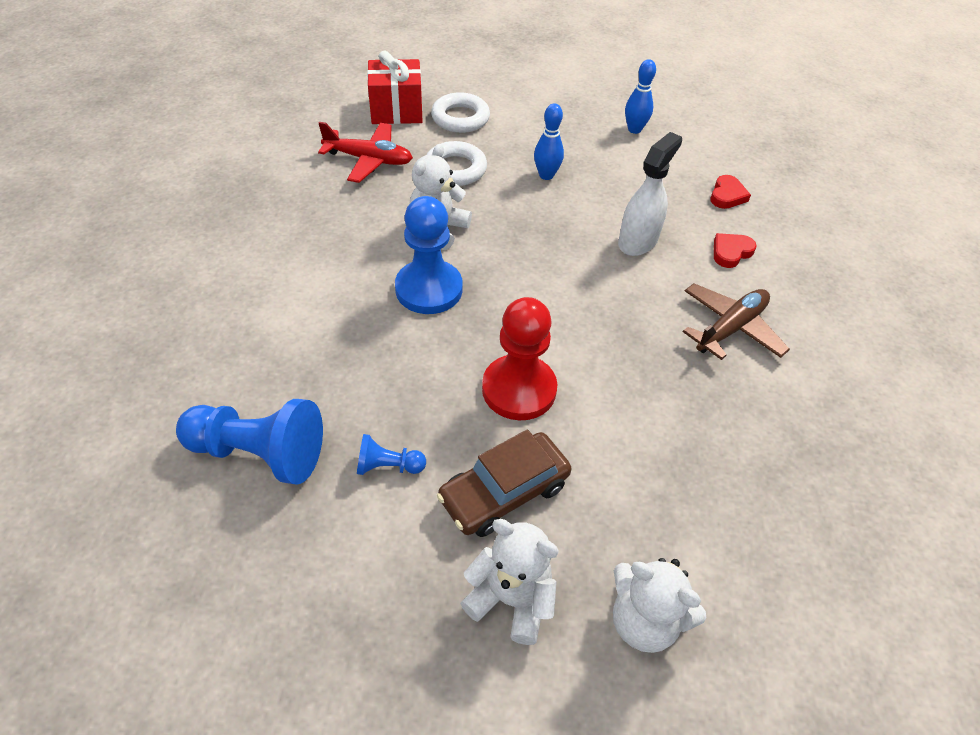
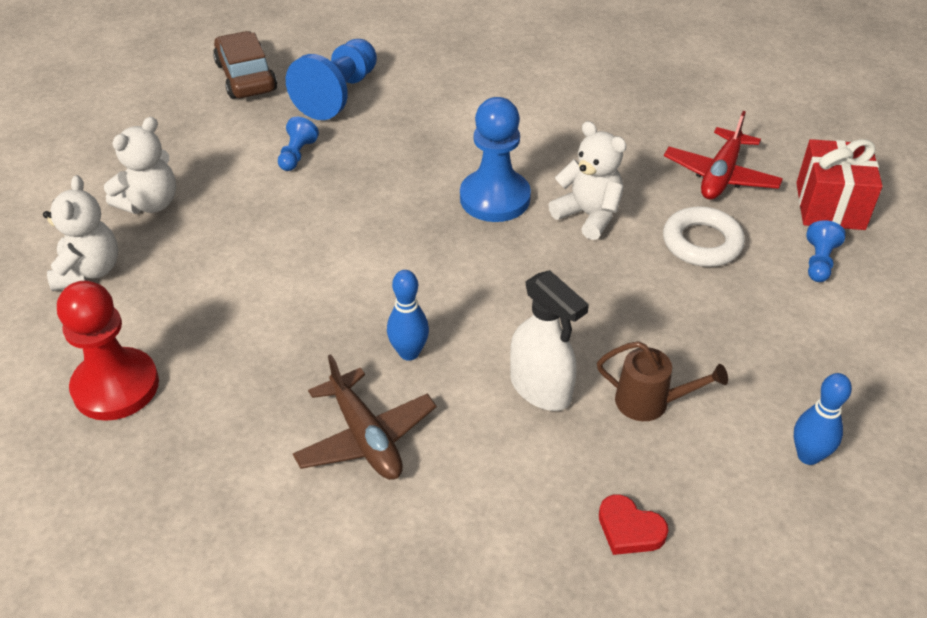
camera: 105 degrees right, 5 degrees down
white ring [431,92,490,133] -> blue pawn [806,220,846,282]
brown car [437,429,572,537] -> brown car moved to [213,31,277,99]
red pawn [482,297,557,420] -> red pawn moved to [57,281,159,421]
blue bowling pin [534,103,564,180] -> blue bowling pin moved to [387,270,429,361]
white teddy bear [613,558,706,653] -> white teddy bear turned 135 degrees clockwise [43,175,118,291]
red heart [714,233,757,268] -> none
none -> brown watering can [597,341,728,421]

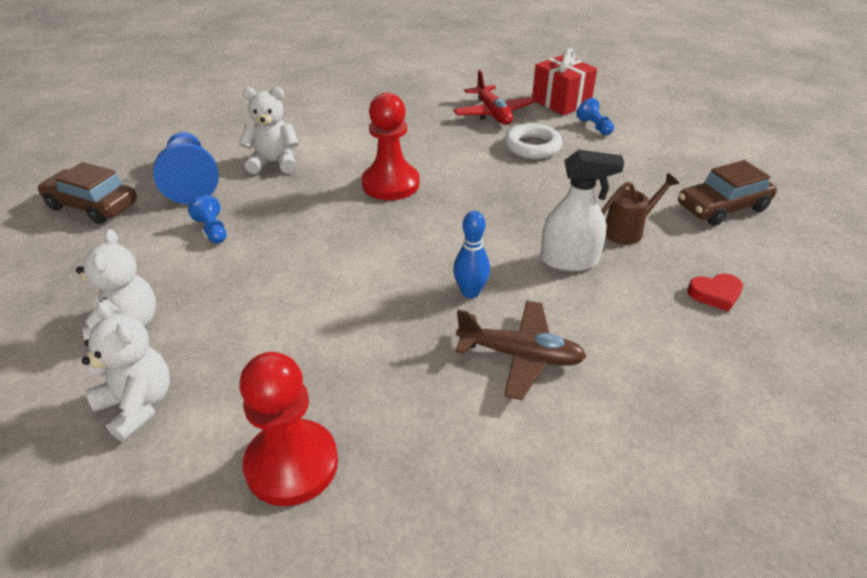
camera: 45 degrees left, 5 degrees down
blue pawn [460,97,531,222] -> red pawn [362,93,420,200]
white teddy bear [549,121,626,240] -> white teddy bear moved to [239,87,299,174]
blue bowling pin [794,373,852,465] -> brown car [678,160,777,226]

